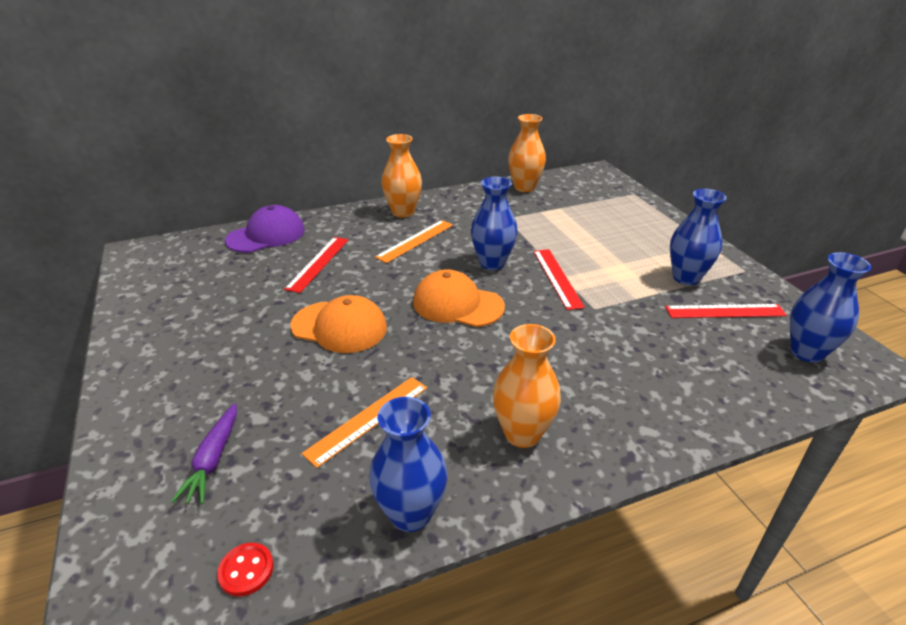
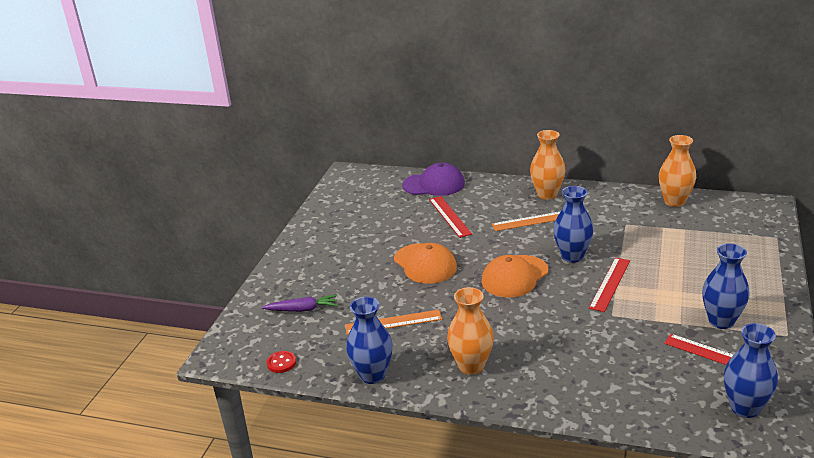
camera: 40 degrees right, 5 degrees down
purple carrot [171,403,237,504] -> purple carrot turned 135 degrees counterclockwise [262,295,338,312]
red ruler [284,237,348,293] -> red ruler turned 75 degrees counterclockwise [429,196,472,238]
orange cap [413,269,505,327] -> orange cap turned 105 degrees counterclockwise [482,255,548,297]

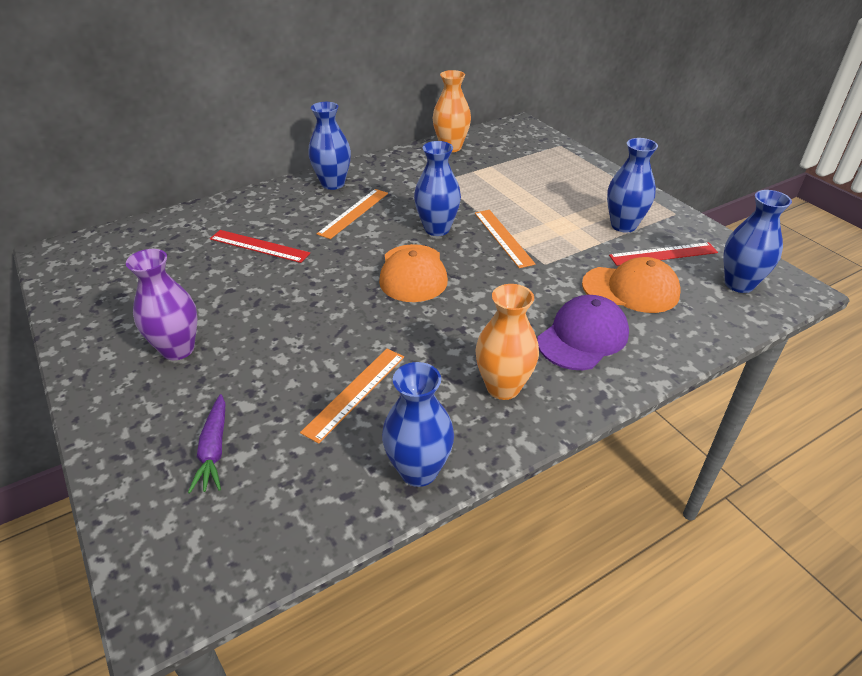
camera: 50 degrees left, 10 degrees up
purple carrot [262,295,338,312] -> purple carrot turned 135 degrees clockwise [188,394,225,494]
red button [267,351,296,373] -> none
orange cap [394,243,457,284] -> orange cap moved to [582,257,680,313]
purple cap [402,162,465,196] -> purple cap moved to [537,295,629,370]
orange vase [530,130,566,200] -> blue vase [308,102,351,190]
red ruler [589,258,630,312] -> orange ruler [475,210,536,268]
none -> purple vase [126,249,197,360]

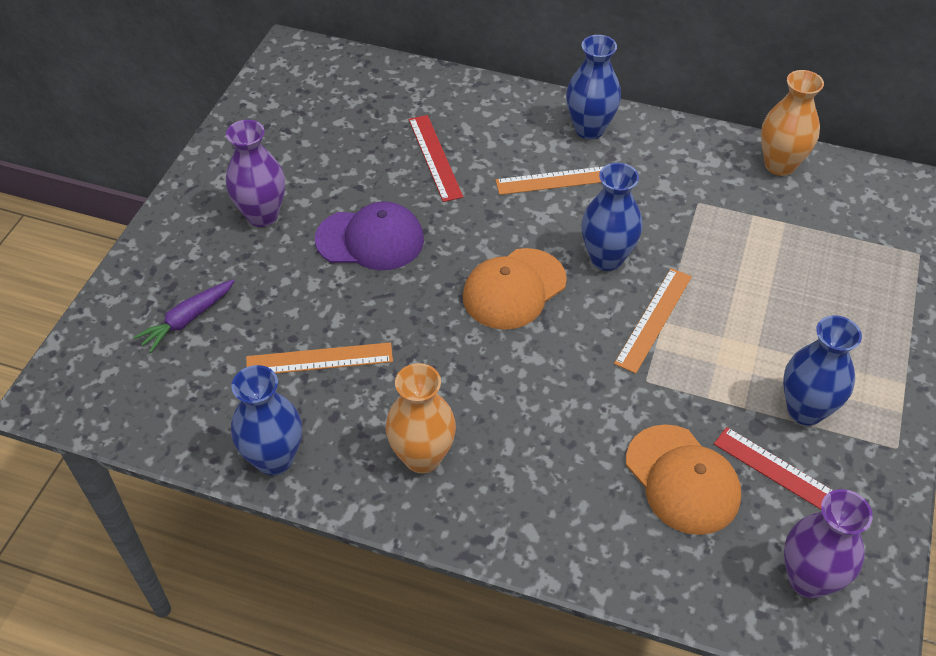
camera: 50 degrees right, 10 degrees up
purple cap [537,295,629,370] -> purple cap moved to [315,201,424,270]
blue vase [724,190,792,293] -> purple vase [784,489,873,599]

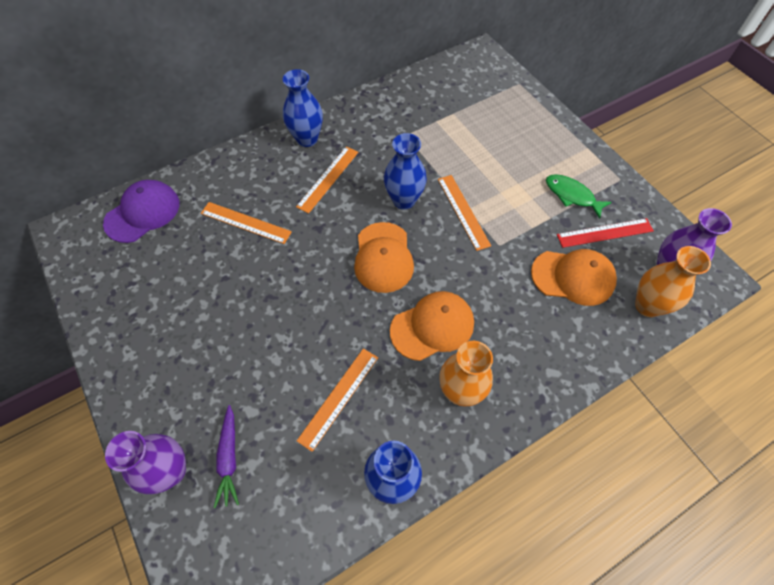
camera: 50 degrees left, 10 degrees up
purple vase [226,120,285,227] -> purple vase moved to [105,431,186,494]
purple cap [315,201,424,270] -> purple cap moved to [103,180,180,243]
red ruler [409,115,463,202] -> orange ruler [201,202,292,244]
orange vase [761,70,824,176] -> orange vase moved to [635,246,711,317]
blue vase [783,315,862,425] -> green fish [546,174,612,218]
none -> orange cap [390,291,474,361]

